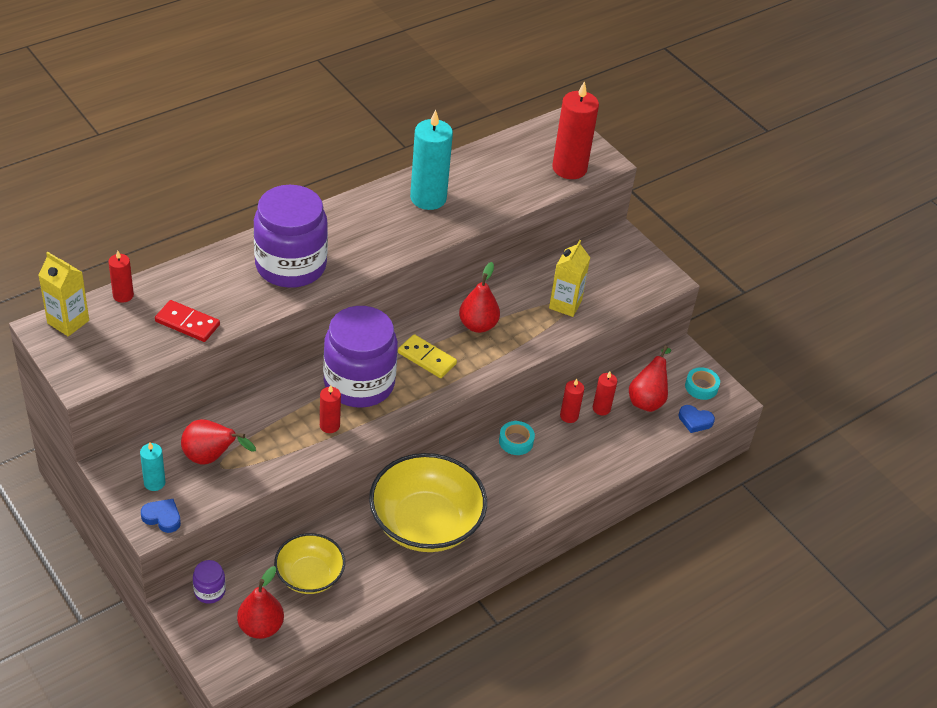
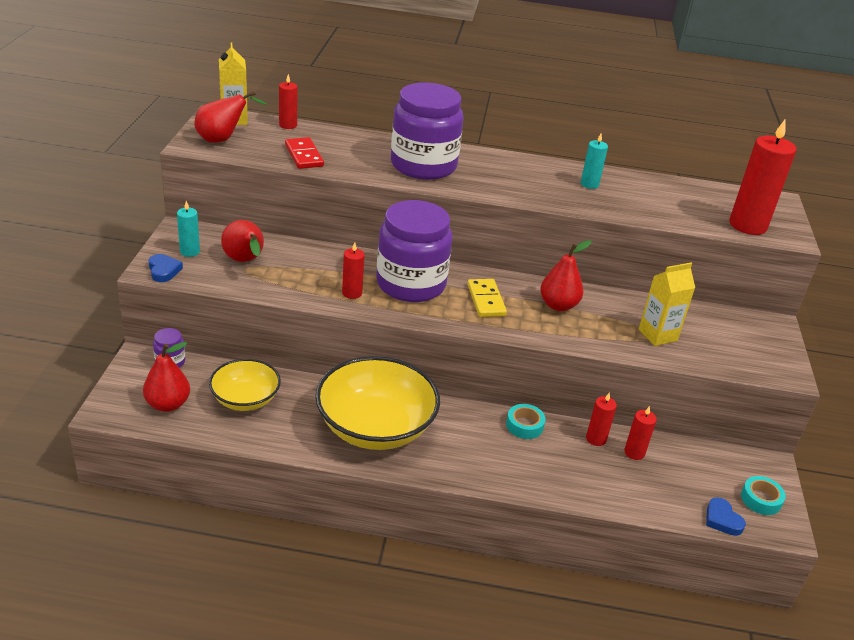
camera: 45 degrees right, 10 degrees down
turquoise candle [410,110,453,210] -> turquoise candle [581,133,608,189], size x0.51
red pear [629,346,671,412] -> red pear moved to [194,91,267,143]

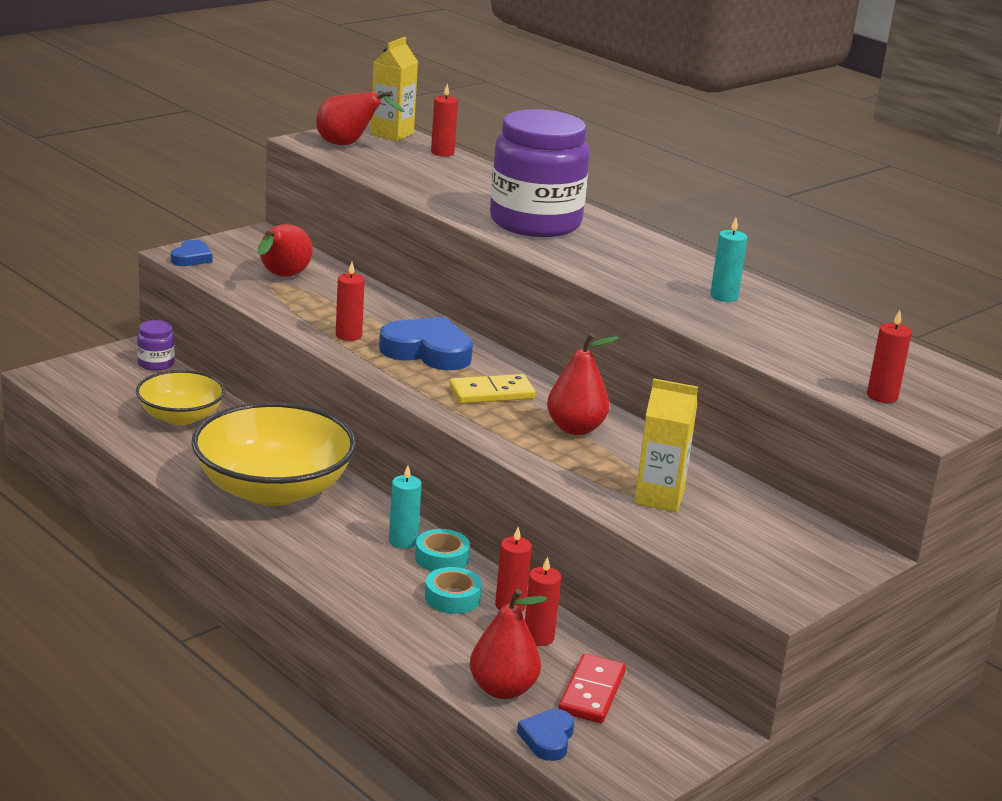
camera: 40 degrees right, 10 degrees down
red pear [143,342,190,412] -> red pear moved to [470,589,547,699]
turquoise candle [177,201,200,257] -> turquoise candle moved to [389,465,422,549]
red domino [285,137,324,169] -> red domino moved to [558,654,626,723]
purple jar [376,200,452,302] -> blue heart [379,317,473,370]
yellow domino [467,279,507,317] -> yellow domino turned 45 degrees clockwise [449,374,536,404]
red candle [729,120,797,235] -> red candle [867,310,912,403], size x0.51
turquoise tape [741,476,786,515] -> turquoise tape moved to [425,567,482,614]

